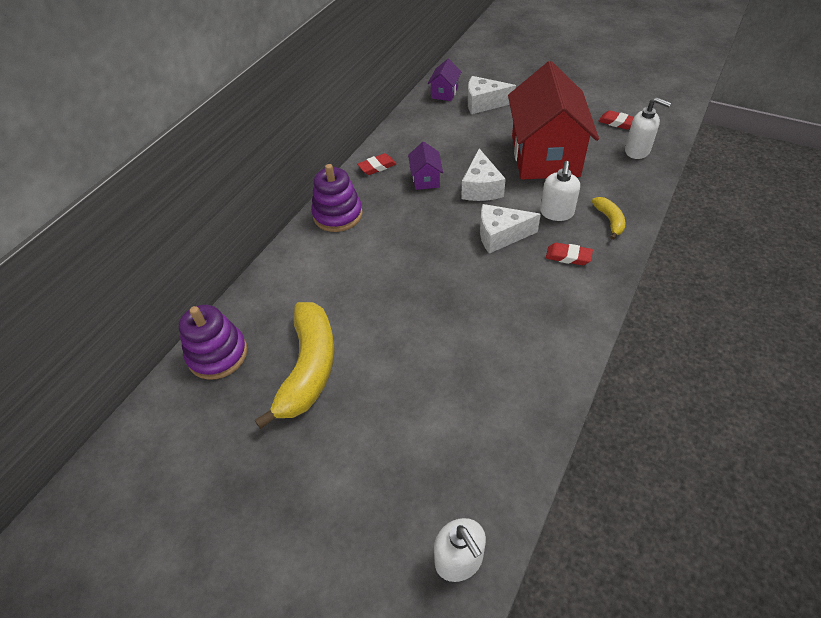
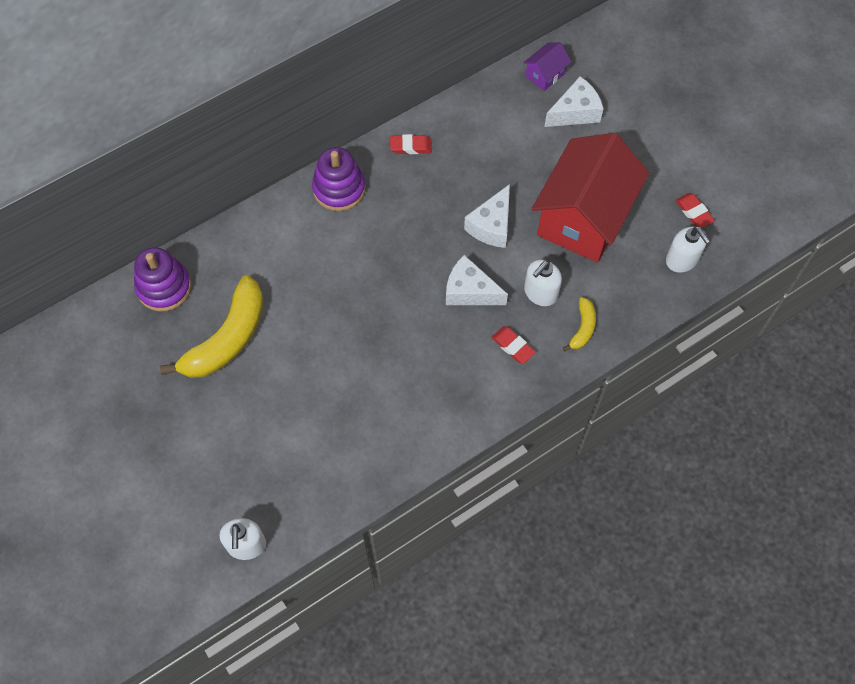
camera: 25 degrees right, 15 degrees up
purple house [408,141,443,190] -> none
white cheese [468,76,516,114] -> white cheese turned 120 degrees clockwise [544,76,604,127]

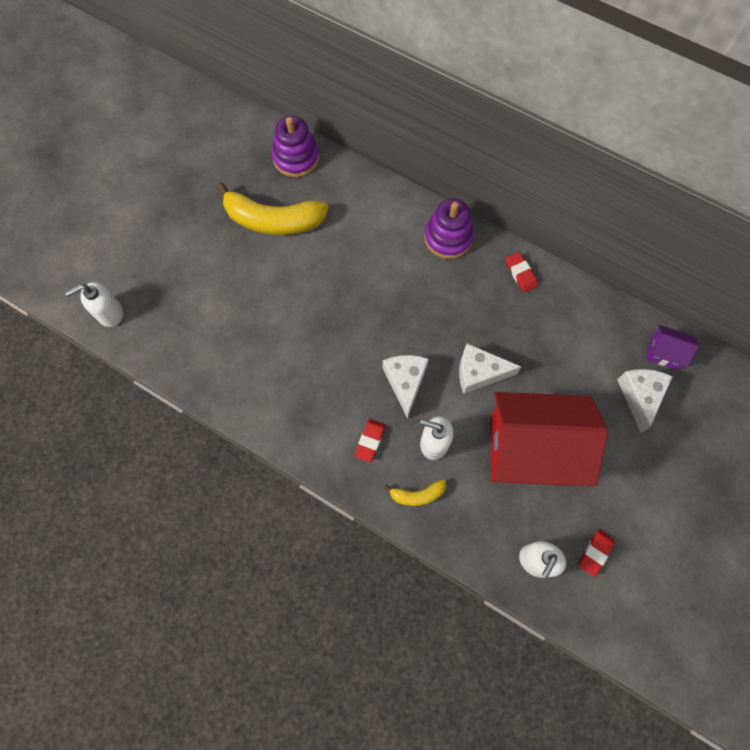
camera: 65 degrees right, 5 degrees up
white cheese [544,76,604,127] -> white cheese turned 120 degrees counterclockwise [617,369,673,433]

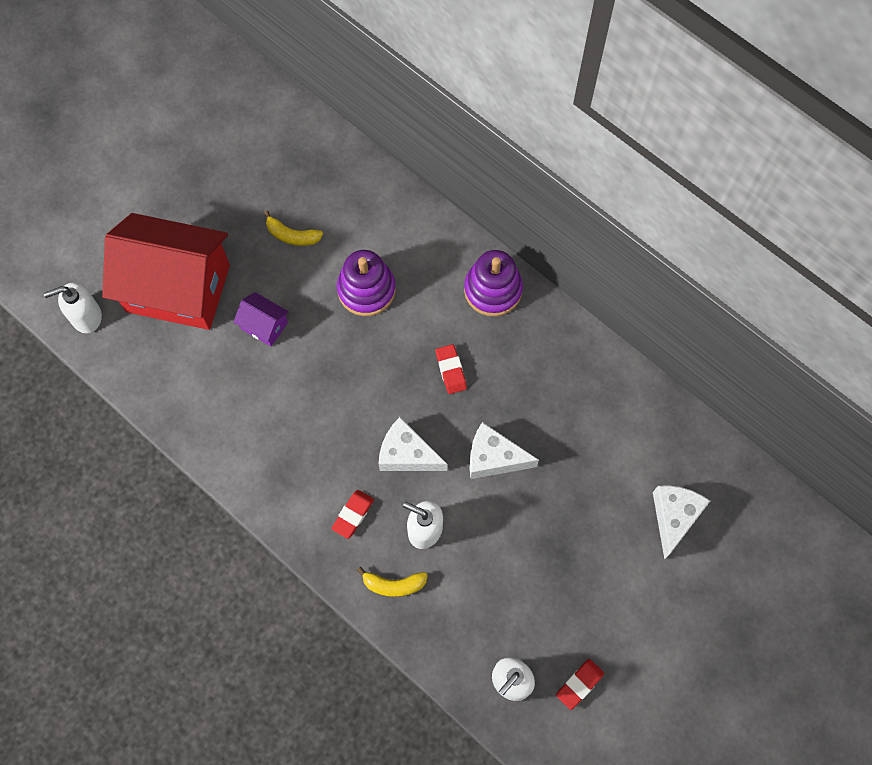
camera: 10 degrees right, 0 degrees up
yellow banana [216,182,329,235] -> yellow banana [264,211,323,246], size x0.47
purple stacking toy [272,116,319,177] -> purple stacking toy moved to [337,250,396,316]
white cheese [383,355,429,419] -> white cheese turned 75 degrees counterclockwise [379,417,447,471]
red house [490,392,608,487] -> red house moved to [102,213,230,330]
red eraser [506,252,537,293] -> red eraser moved to [436,344,467,394]
purple house [646,325,699,370] -> purple house moved to [233,292,289,346]

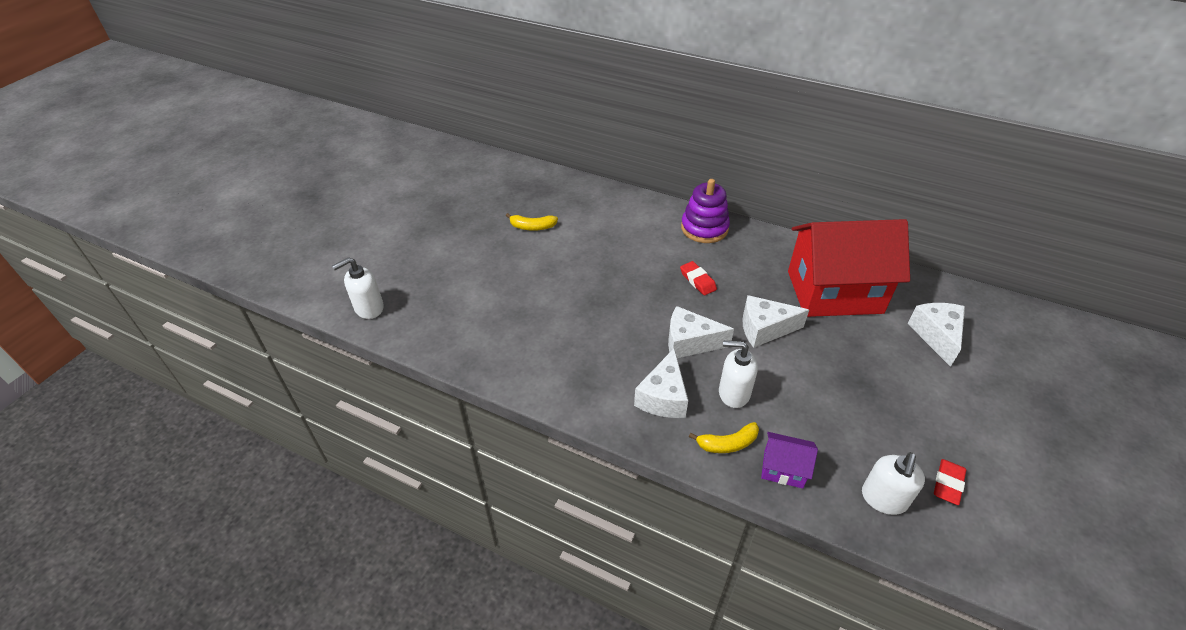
camera: 15 degrees left, 25 degrees down
red house [102,213,230,330] -> red house moved to [788,219,910,317]
purple house [233,292,289,346] -> purple house moved to [761,432,818,489]
red eraser [331,490,374,539] -> white cheese [634,349,688,418]
purple stacking toy [337,250,396,316] -> none

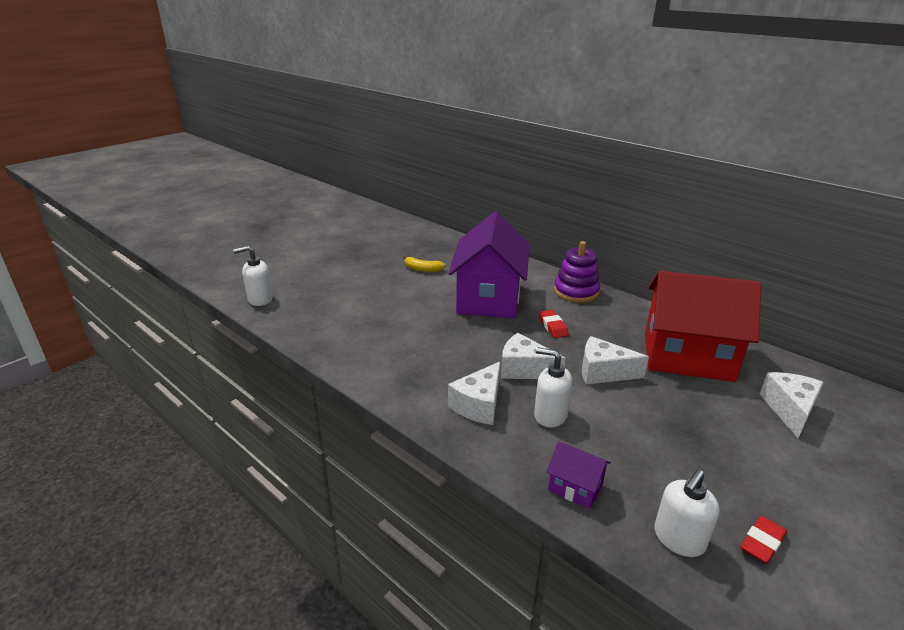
camera: 15 degrees right, 15 degrees down
yellow banana [689,422,759,453] -> none
none -> purple house [448,212,529,319]

